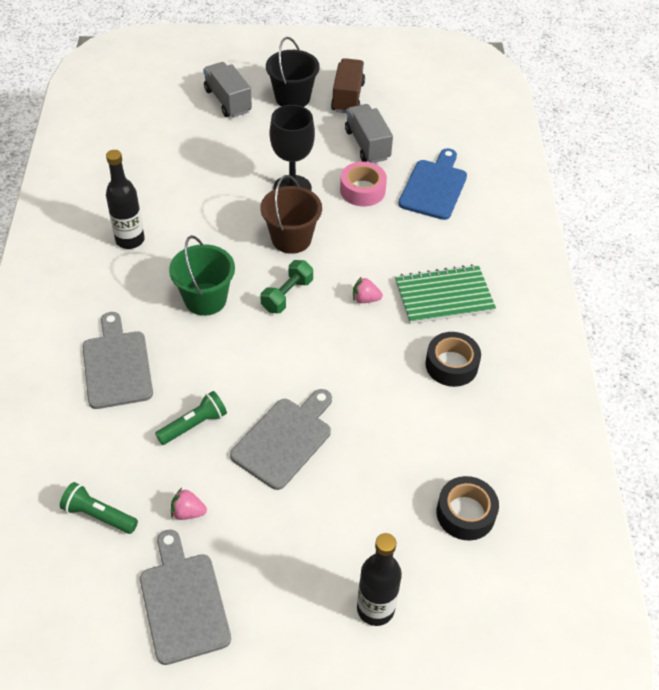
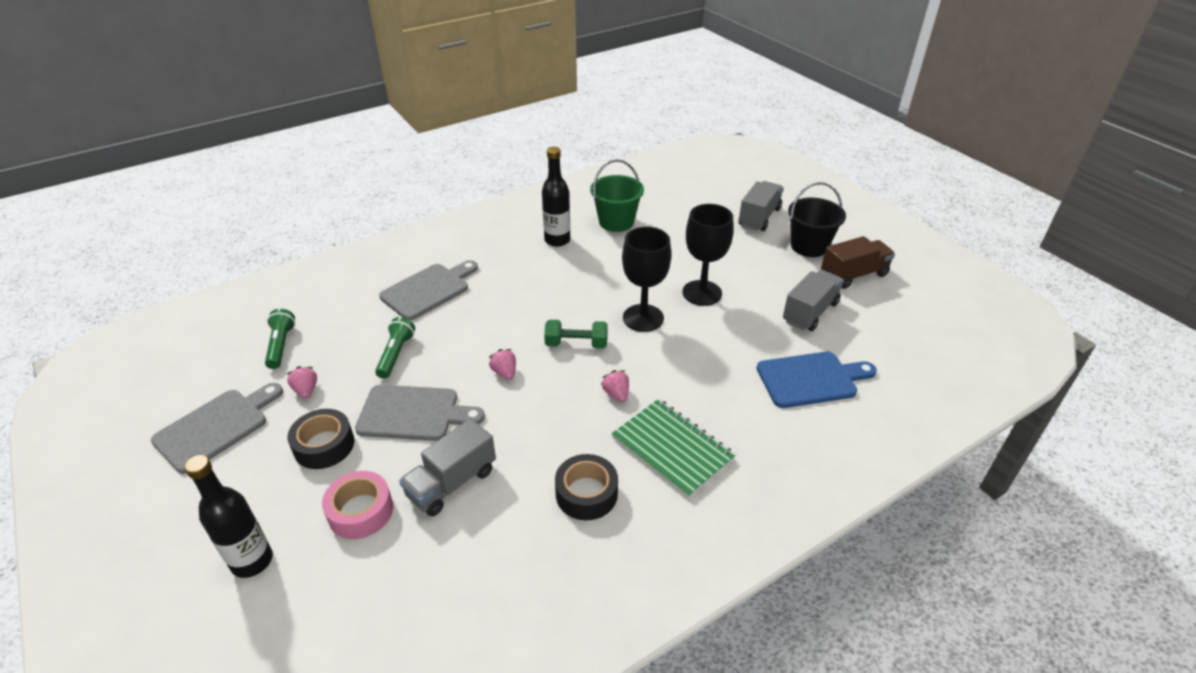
camera: 60 degrees right, 10 degrees down
green flashlight [155,391,227,445] -> green flashlight turned 105 degrees counterclockwise [375,317,415,379]
green bucket [169,235,235,316] -> green bucket moved to [590,159,644,232]
brown bucket [260,175,322,254] -> black goblet [622,227,671,332]
pink tape [340,162,387,206] -> pink tape moved to [322,471,393,539]
black tape [436,476,499,541] -> black tape moved to [288,409,354,469]
none -> grey truck [399,418,496,517]
none -> pink strawberry [489,349,516,380]

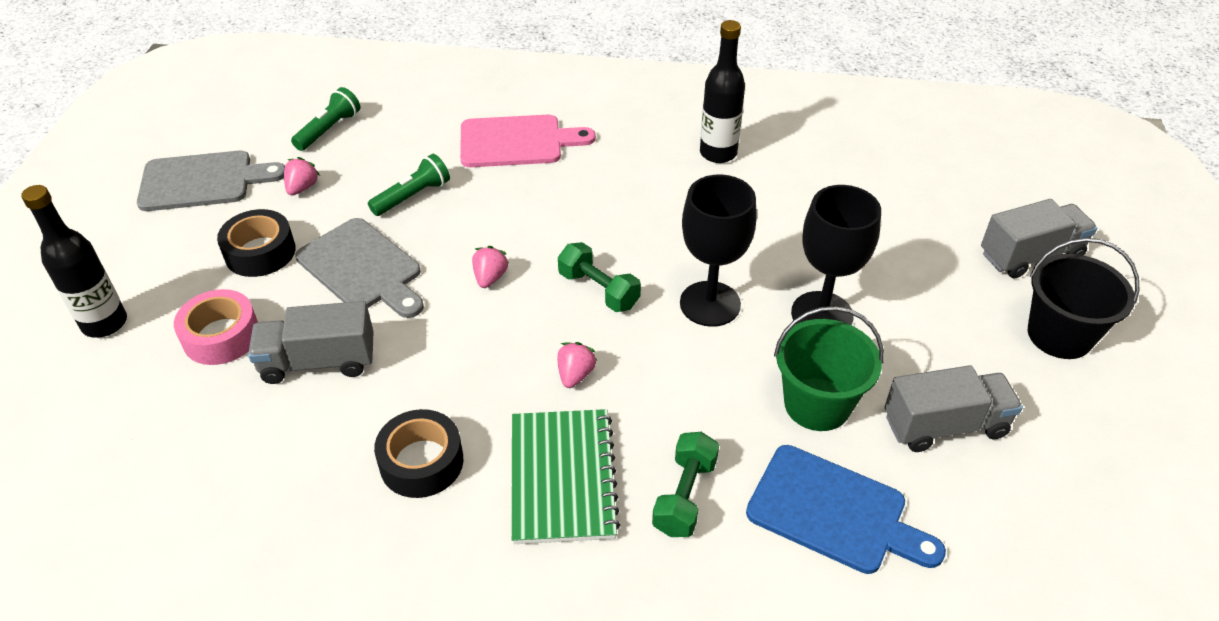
camera: 40 degrees right, 5 degrees up
grey cutting board [379,260,478,320] -> pink cutting board [460,115,596,167]
green bucket [590,159,644,232] -> green bucket moved to [774,306,884,431]
brown truck [821,236,895,289] -> none
none -> green dumbbell [652,432,719,537]

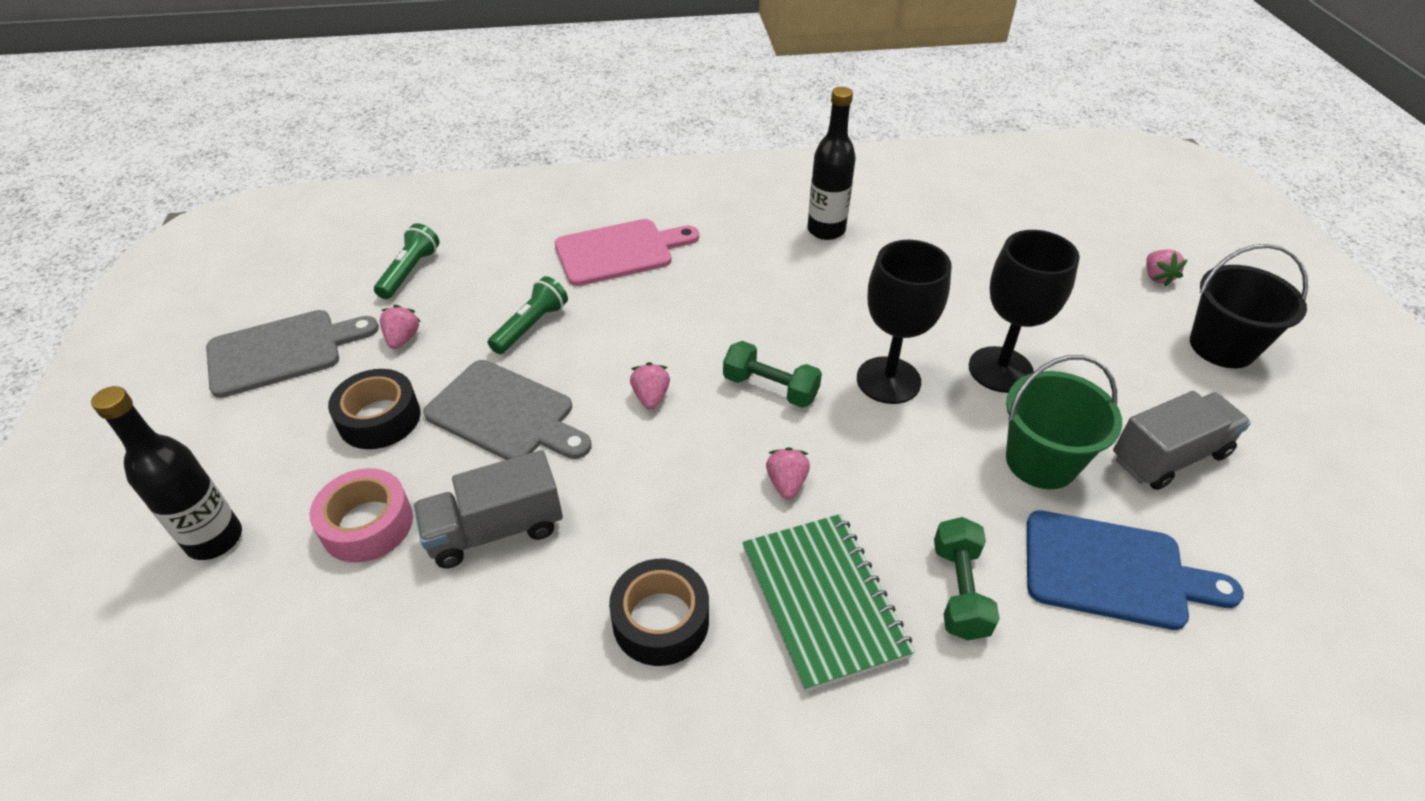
camera: 15 degrees left, 0 degrees up
grey truck [981,199,1097,278] -> pink strawberry [1146,249,1187,286]

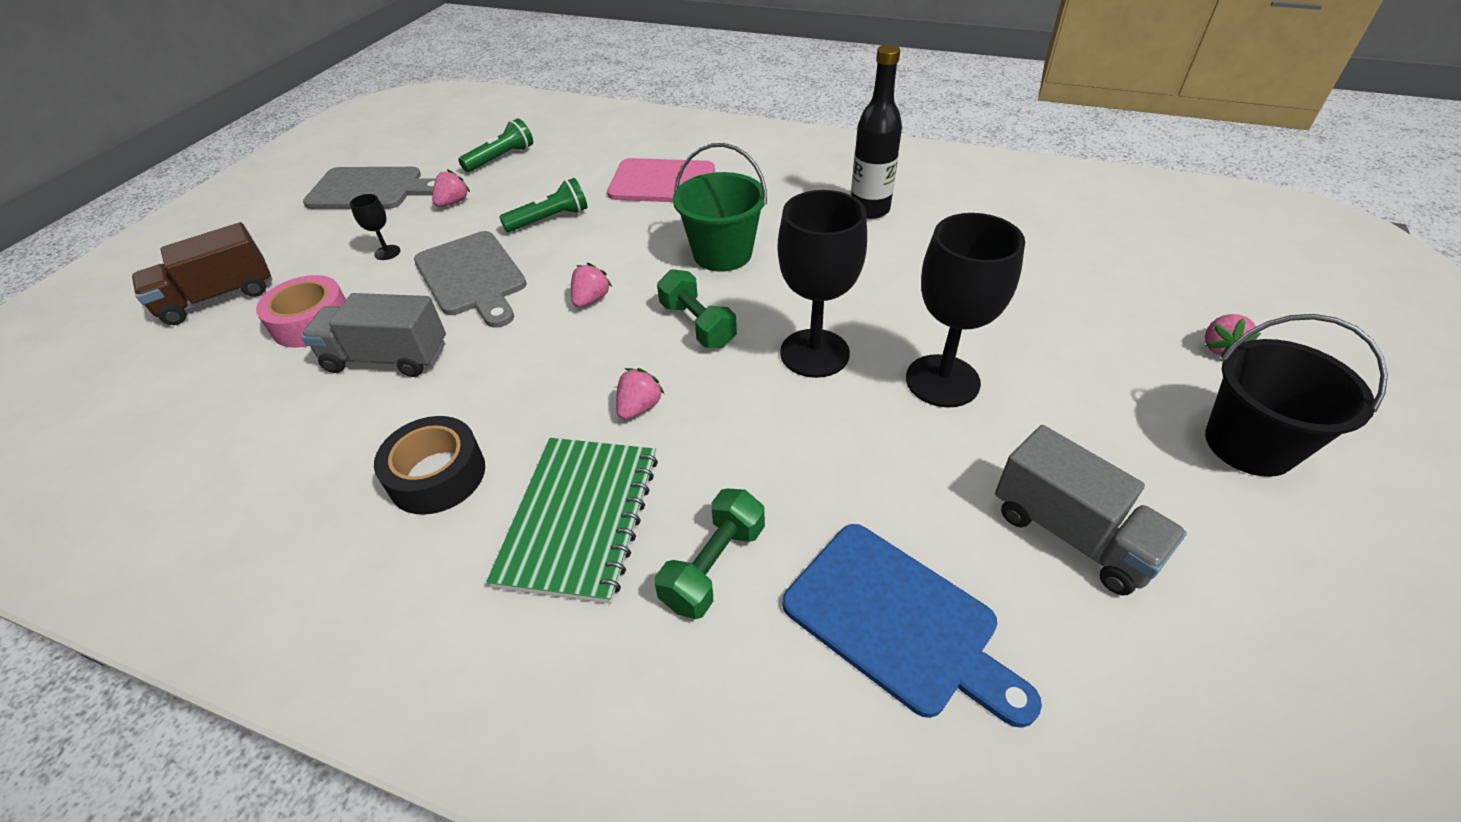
camera: 30 degrees right, 0 degrees up
black bottle [91,386,242,560] -> brown truck [132,222,272,325]
black tape [328,369,420,449] -> black goblet [350,194,400,260]
green bucket [1006,355,1122,489] -> green bucket moved to [673,143,767,272]
grey truck [1113,391,1251,490] -> grey truck turned 45 degrees clockwise [995,425,1187,596]

